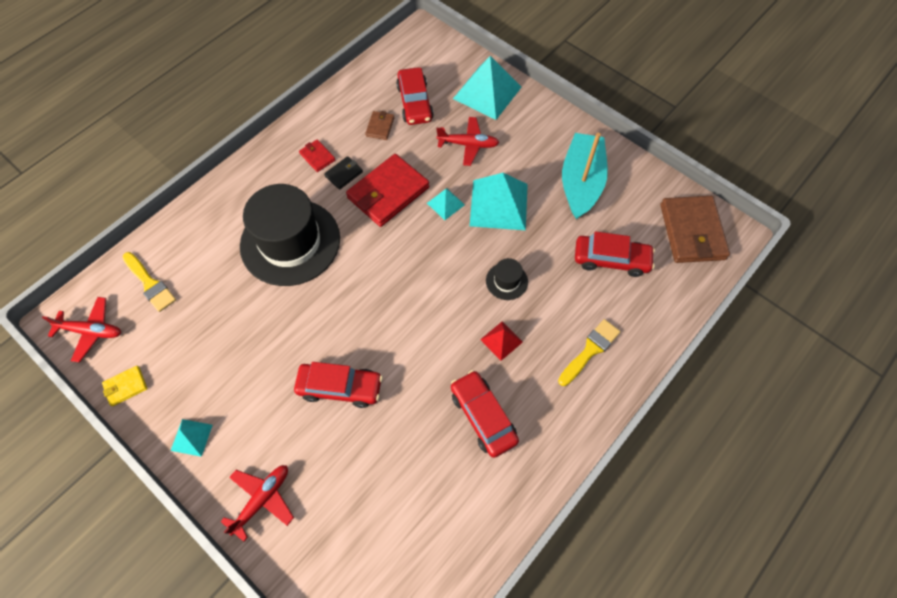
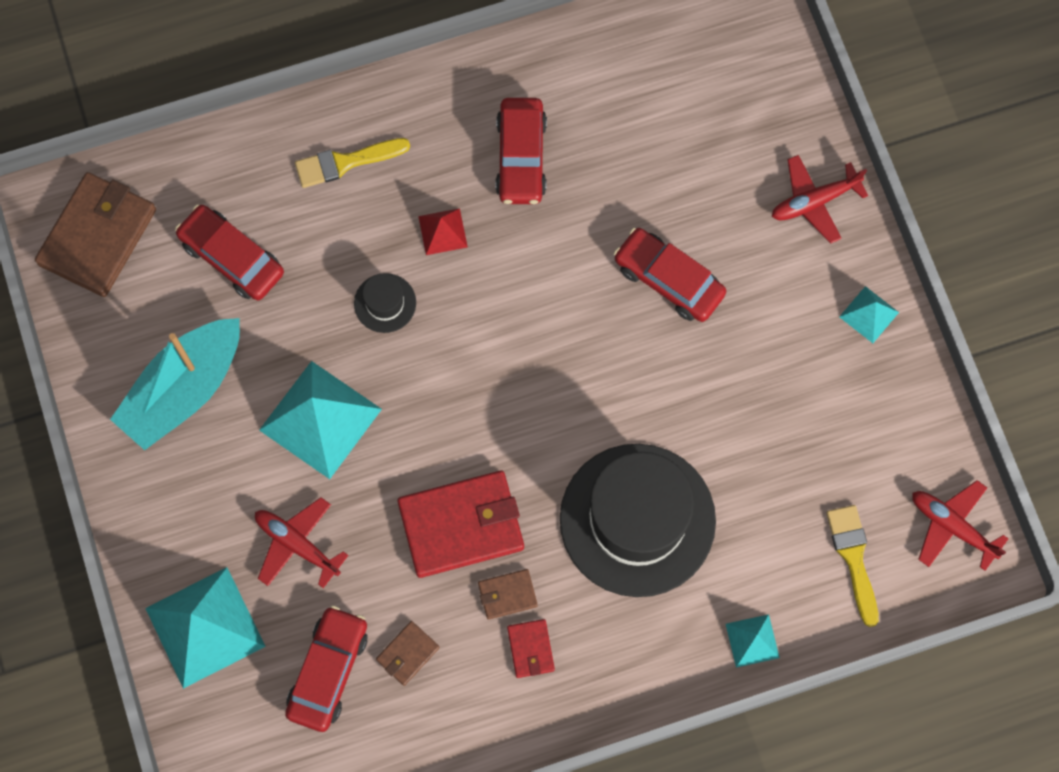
camera: 150 degrees left, 10 degrees up
yellow wallet [102,366,147,406] -> none
black wallet [324,156,363,190] -> brown wallet [478,569,538,619]
turquoise pyramid [427,188,465,220] -> turquoise pyramid moved to [726,614,780,668]

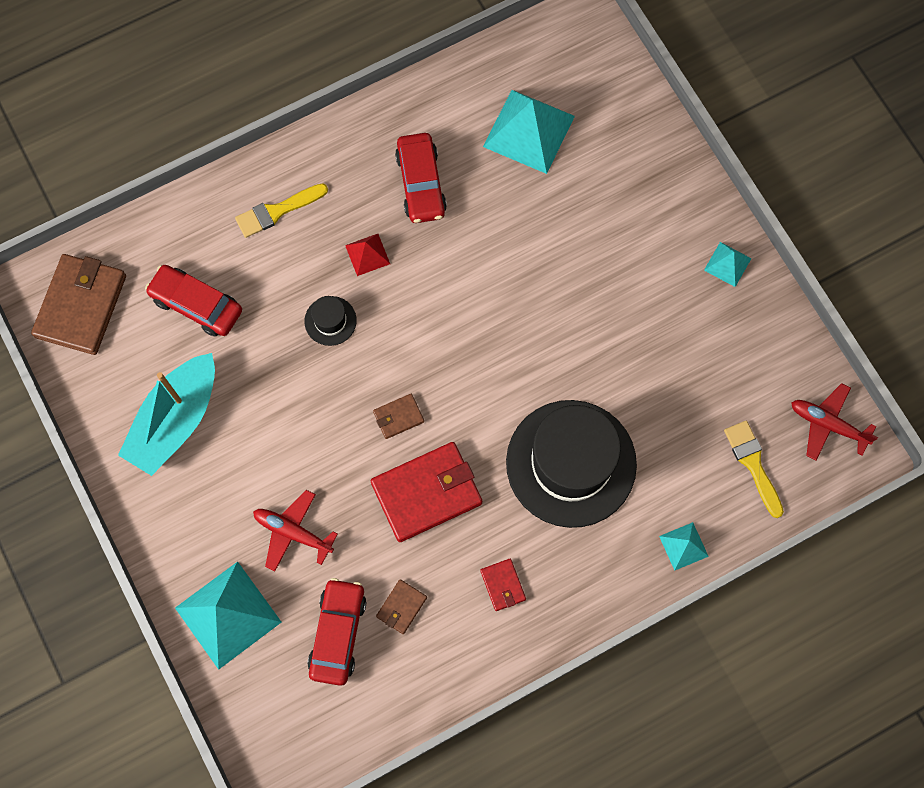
camera: 10 degrees left, 0 degrees up
turquoise pyramid [259,361,382,479] -> turquoise pyramid moved to [483,90,575,174]
brown wallet [478,569,538,619] -> brown wallet moved to [373,394,424,439]
red car [614,228,726,322] -> none
red plane [772,155,868,244] -> none

